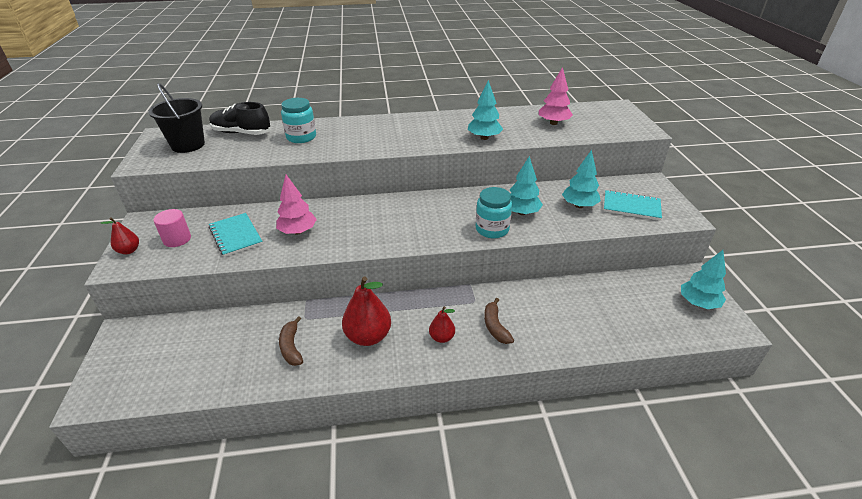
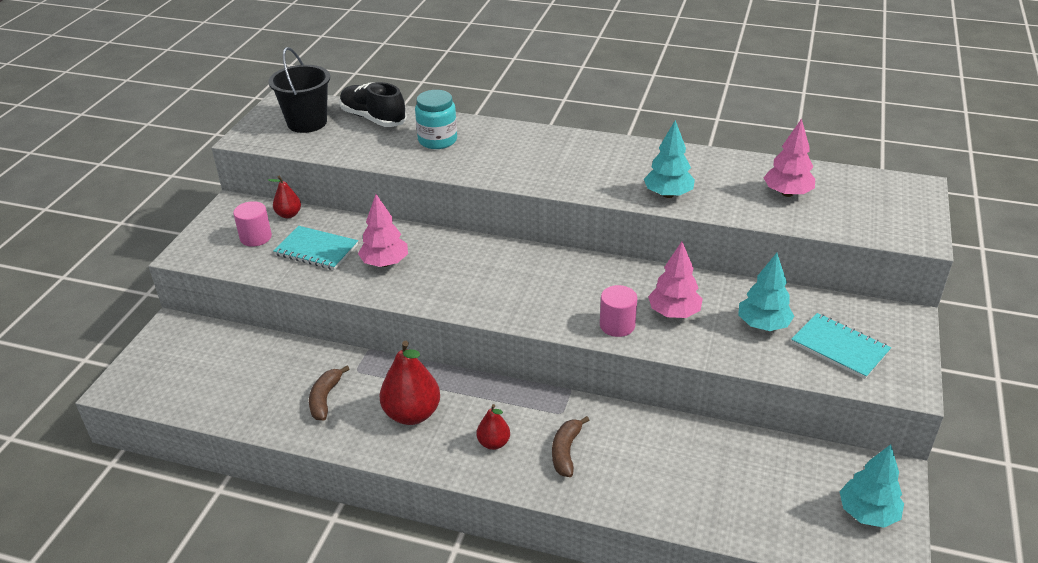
camera: 25 degrees right, 0 degrees up
red pear [101,217,139,254] -> red pear moved to [268,176,301,218]
turquoise notebook [209,213,263,257] -> turquoise notebook turned 60 degrees counterclockwise [273,226,358,270]
turquoise jar [476,187,512,238] -> pink cylinder [600,285,637,337]
turquoise tree [510,156,543,215] -> pink tree [648,242,703,318]

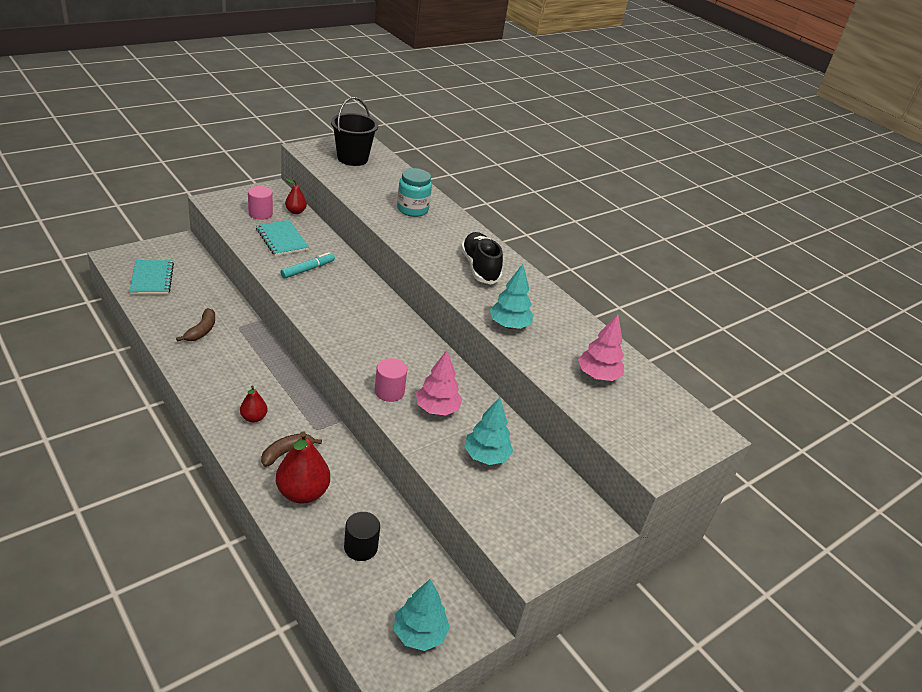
camera: 30 degrees right, 0 degrees up
brown banana [309,366,349,421] -> brown banana turned 150 degrees clockwise [176,308,215,342]
black shoe [340,82,407,127] -> black shoe moved to [461,232,503,284]
pink tree [358,194,408,267] -> turquoise marker [280,252,335,278]
red pear [380,341,440,425] -> red pear moved to [276,431,330,504]
turquoise notebook [791,313,891,379] -> turquoise notebook moved to [129,260,174,294]
none -> black cylinder [344,512,380,561]

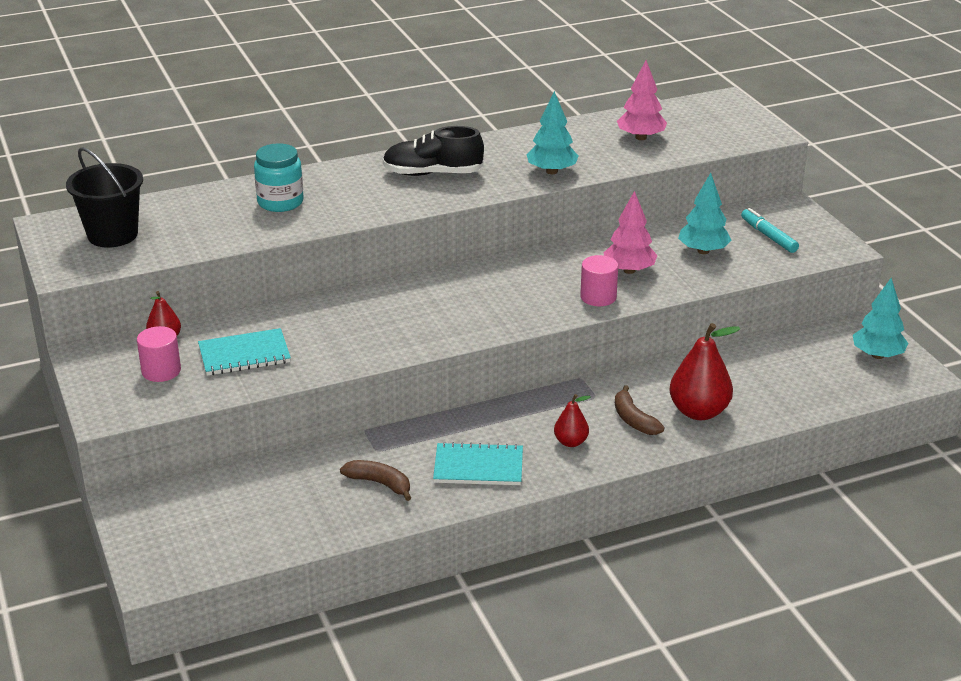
camera: 70 degrees left, 5 degrees down
turquoise notebook [129,260,174,294] -> turquoise notebook moved to [433,442,523,485]
turquoise marker [280,252,335,278] -> turquoise marker moved to [741,208,799,253]
black cylinder [344,512,380,561] -> none

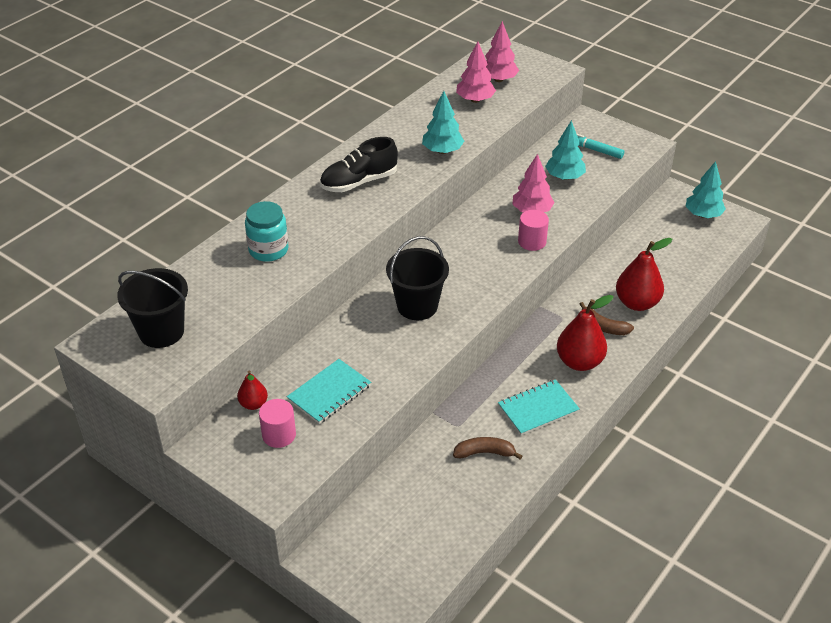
camera: 30 degrees left, 10 degrees up
red pear [554,394,591,447] -> red pear [557,295,614,371], size x1.84
none -> black bucket [386,236,449,320]
none -> pink tree [485,21,519,82]

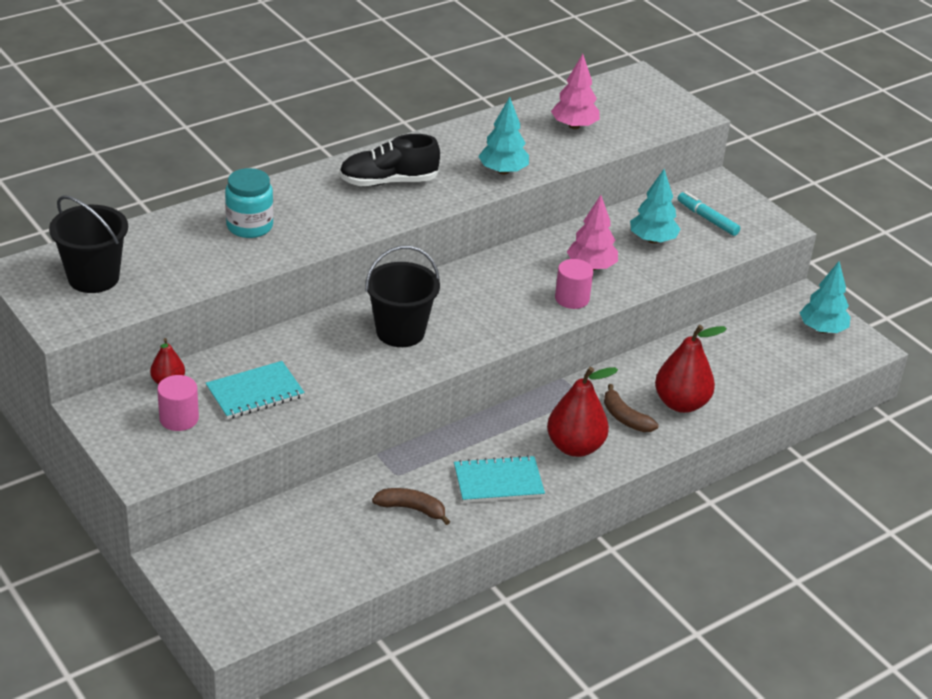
camera: 15 degrees right, 5 degrees down
pink tree [485,21,519,82] -> none

